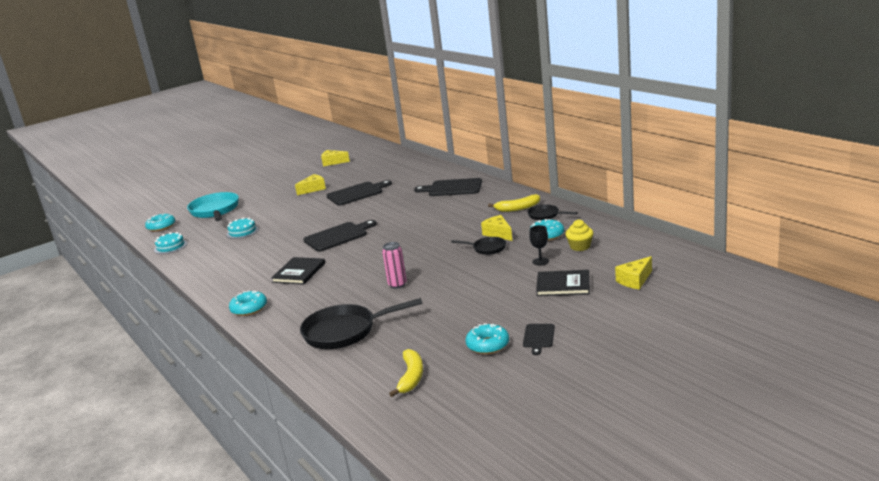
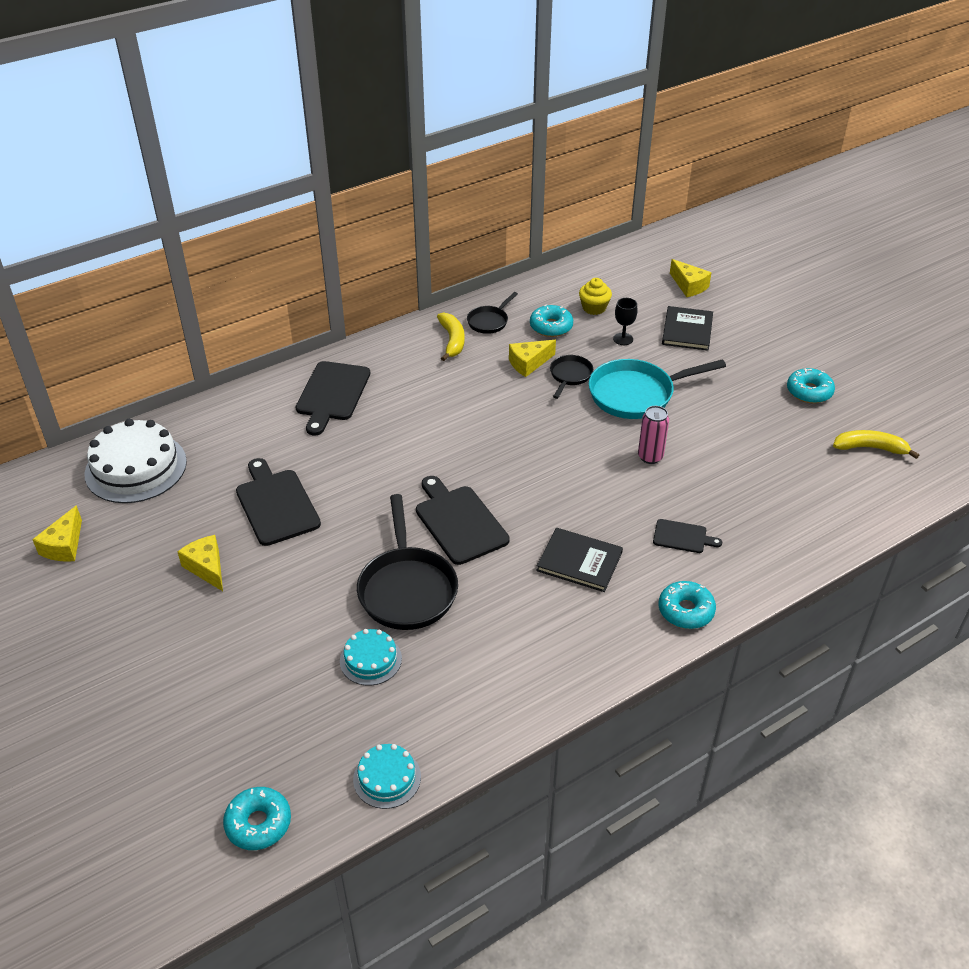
camera: 90 degrees left, 20 degrees up
turquoise pan [187,192,239,221] -> turquoise pan moved to [589,359,726,419]
black pan [300,298,423,349] -> black pan moved to [357,494,458,630]
black cutting board [523,324,555,355] -> black cutting board moved to [653,519,722,553]
none -> white cake [84,419,187,503]

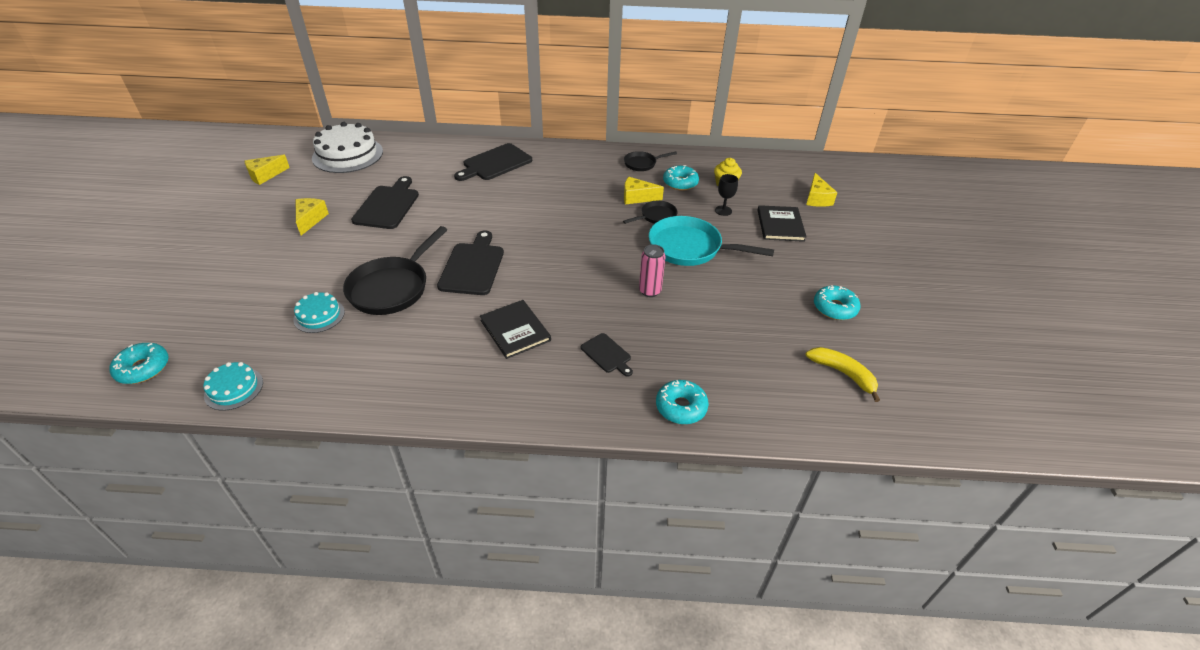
camera: 35 degrees right, 0 degrees up
yellow banana [437,312,465,361] -> none
turquoise donut [659,581,716,629] -> turquoise donut moved to [656,380,709,424]
black book [662,306,713,351] -> black book turned 45 degrees counterclockwise [758,205,807,242]

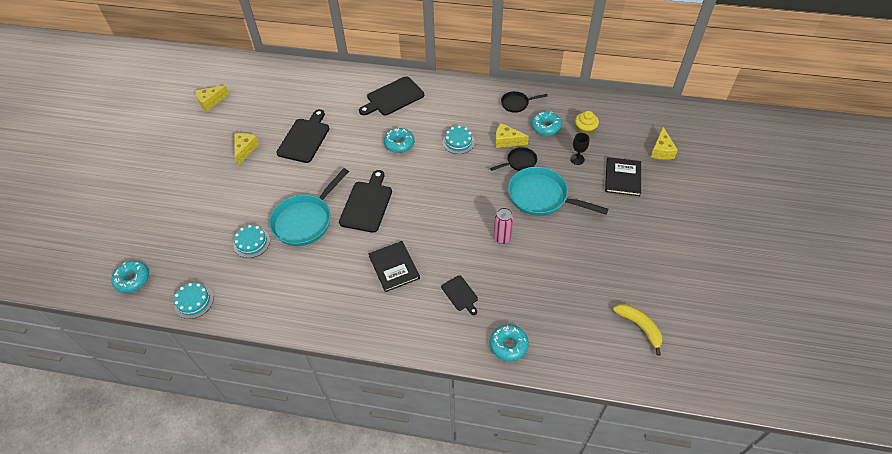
camera: 10 degrees right, 10 degrees up
white cake [312,122,383,173] -> none
black pan [343,226,447,315] -> turquoise pan [269,168,349,246]
turquoise donut [814,285,860,320] -> turquoise donut moved to [384,128,415,153]
none -> turquoise cake [443,126,475,154]

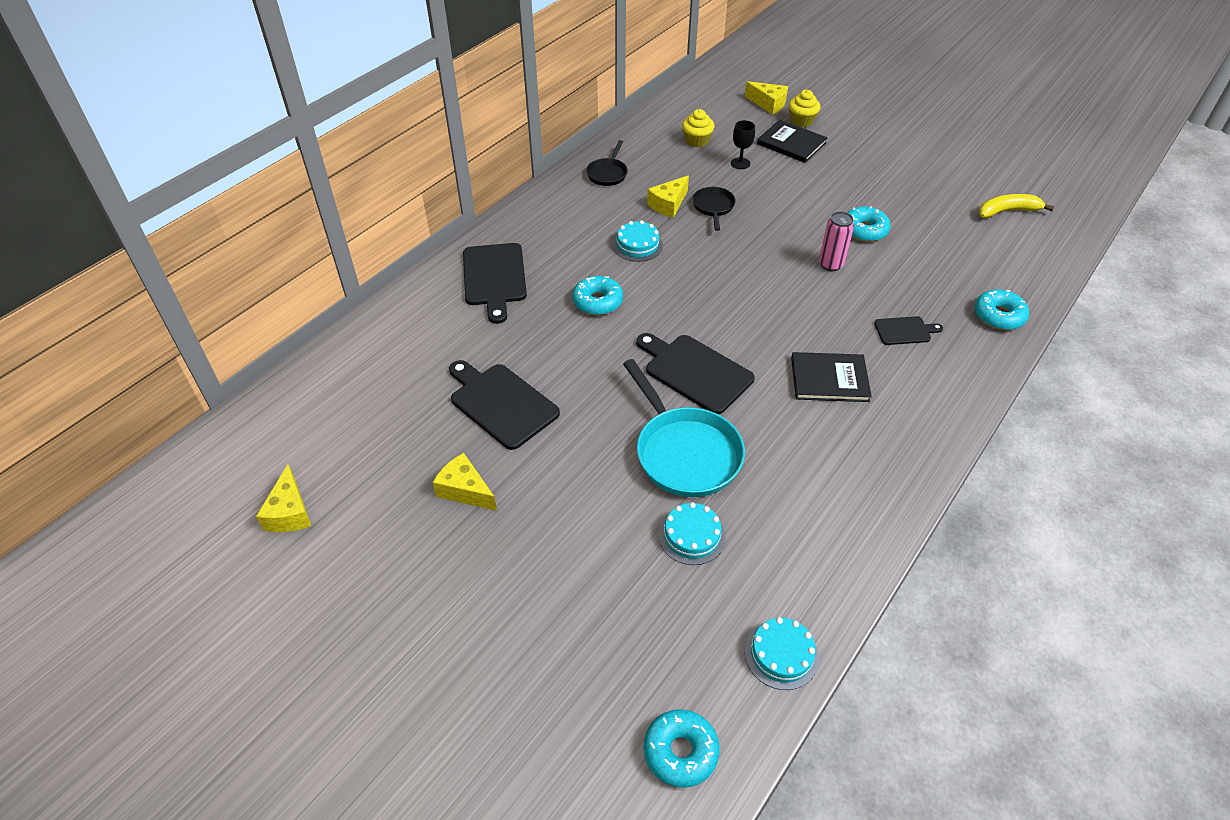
camera: 65 degrees left, 5 degrees down
turquoise pan [508,167,608,216] -> none
turquoise donut [531,111,562,136] -> turquoise donut moved to [847,206,891,242]
none -> yellow cupcake [789,90,821,127]

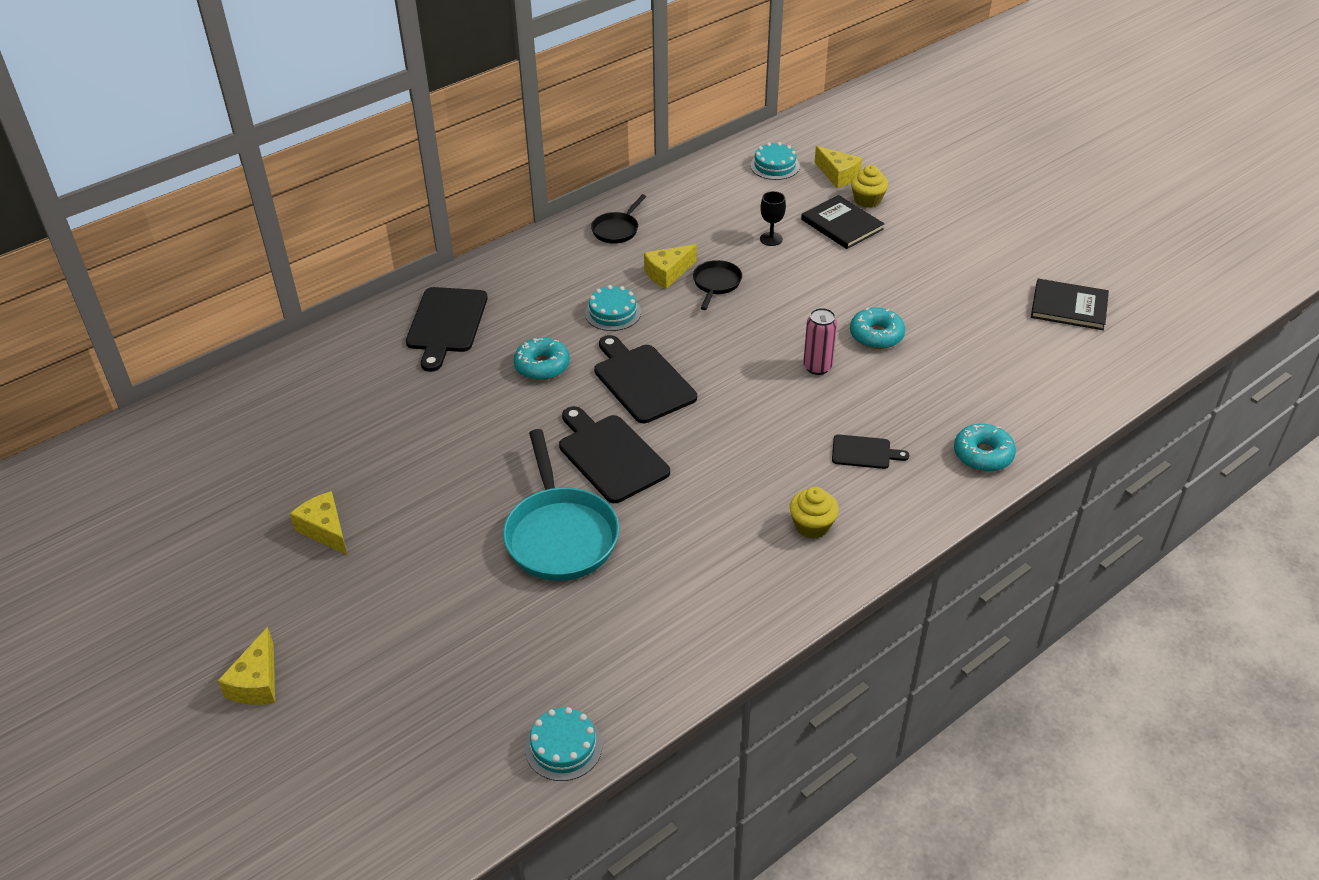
camera: 15 degrees right, 5 degrees down
yellow cheese [256,464,311,532] -> yellow cheese moved to [218,627,275,705]
black cutting board [449,360,560,450] -> black cutting board moved to [594,335,697,423]
turquoise donut [644,709,720,788] -> none
turquoise cake [659,502,725,565] -> turquoise cake moved to [750,142,800,180]
yellow cupcake [682,109,715,147] -> yellow cupcake moved to [790,487,839,539]
black book [791,352,872,402] -> black book moved to [1031,279,1109,330]
yellow banana [979,194,1054,218] -> none

